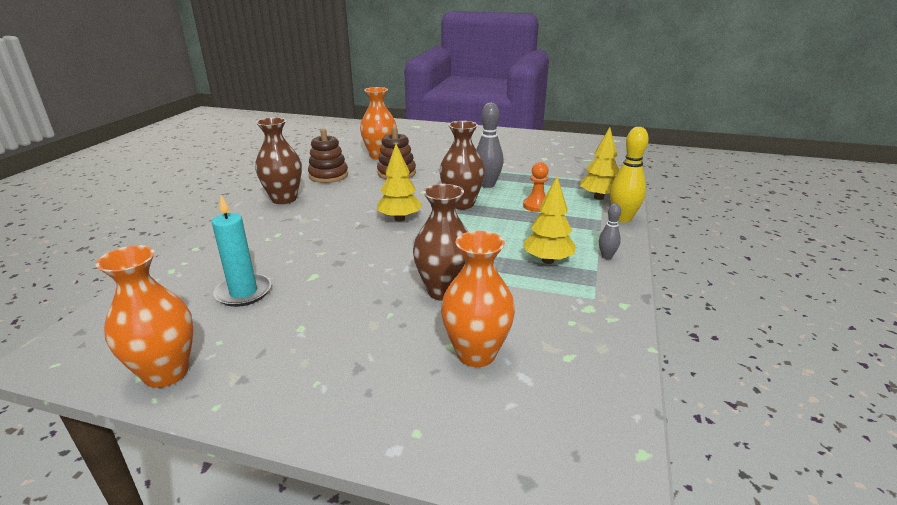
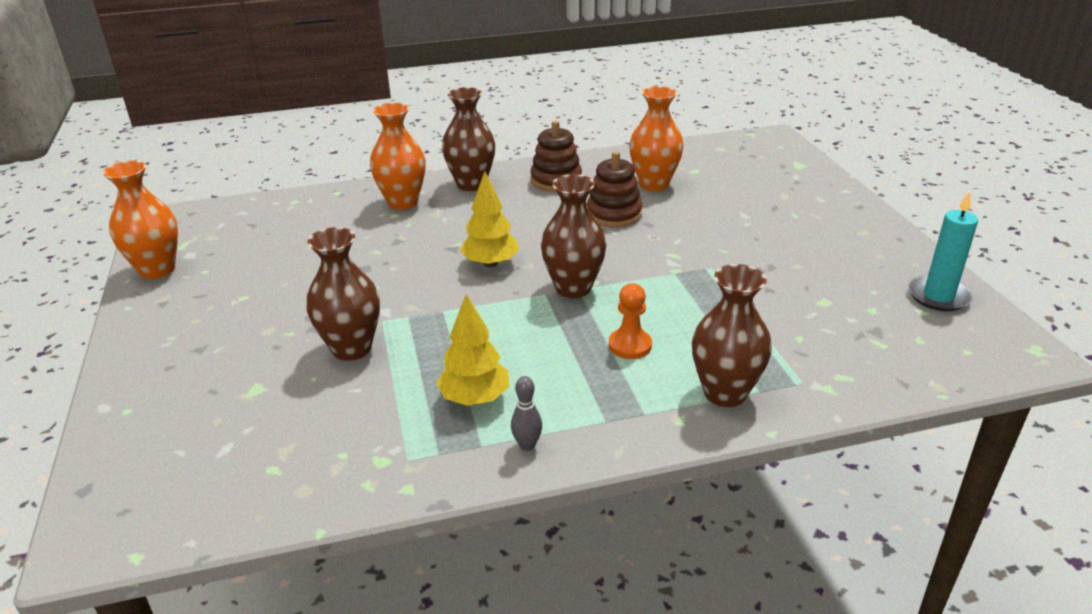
camera: 60 degrees right, 5 degrees up
turquoise candle [212,195,271,307] -> turquoise candle moved to [908,191,978,311]
orange vase [441,231,515,367] -> orange vase moved to [370,103,426,210]
grey bowling pin [476,103,504,188] -> none
yellow tree [580,127,619,200] -> brown vase [692,264,772,407]
yellow bowling pin [610,127,649,223] -> none

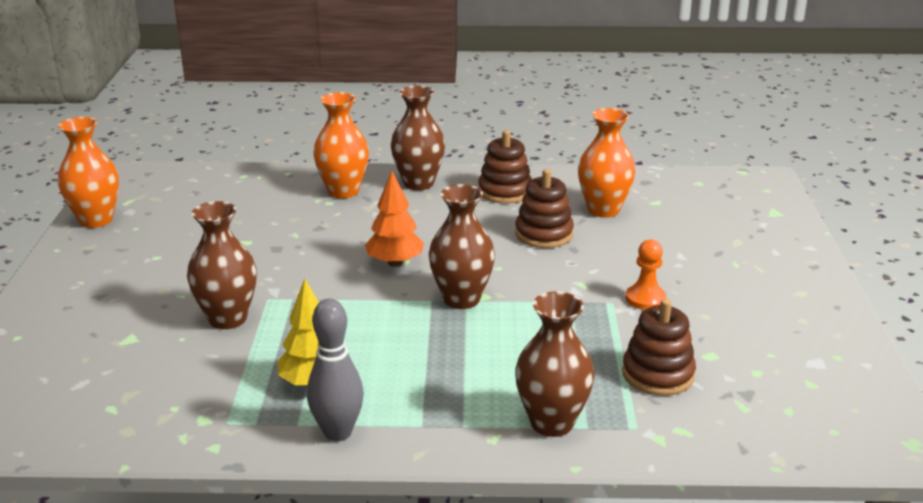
camera: 15 degrees right, 5 degrees down
yellow tree [460,171,519,267] -> orange tree [365,171,424,267]
grey bowling pin [511,376,542,451] -> grey bowling pin [307,299,364,441], size x1.84
orange pawn [609,283,652,359] -> orange pawn moved to [626,239,666,310]
turquoise candle [908,191,978,311] -> none
none -> brown stacking toy [622,299,696,396]

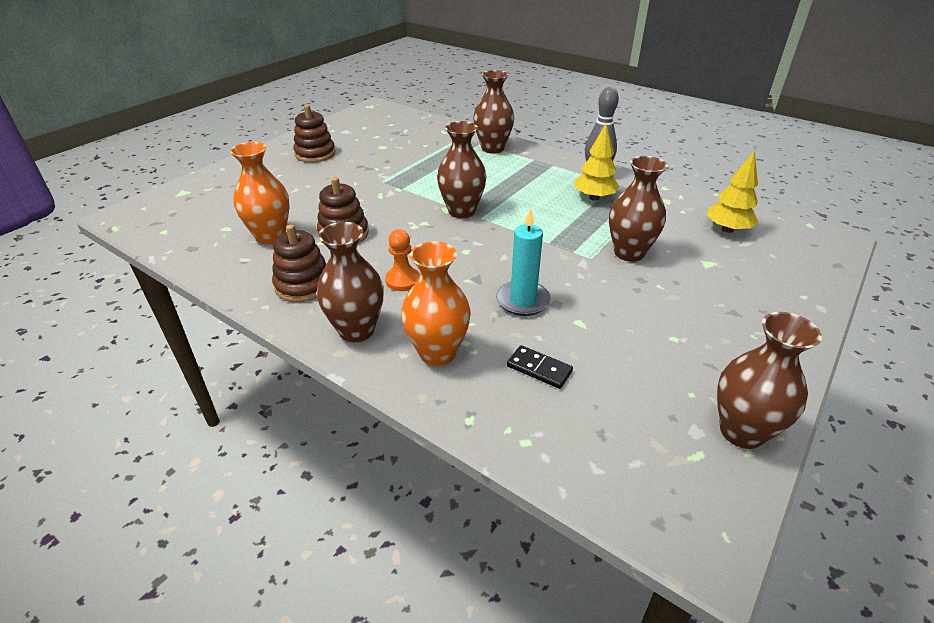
camera: 145 degrees left, 10 degrees up
orange vase [58,117,119,228] -> brown vase [717,312,822,449]
orange tree [365,171,424,267] -> none
brown stacking toy [622,299,696,396] -> brown stacking toy moved to [293,105,335,162]
orange pawn [626,239,666,310] -> orange pawn moved to [385,229,420,291]
none -> turquoise candle [496,208,551,316]
none -> black domino [507,345,573,389]
none -> yellow tree [707,150,758,233]

